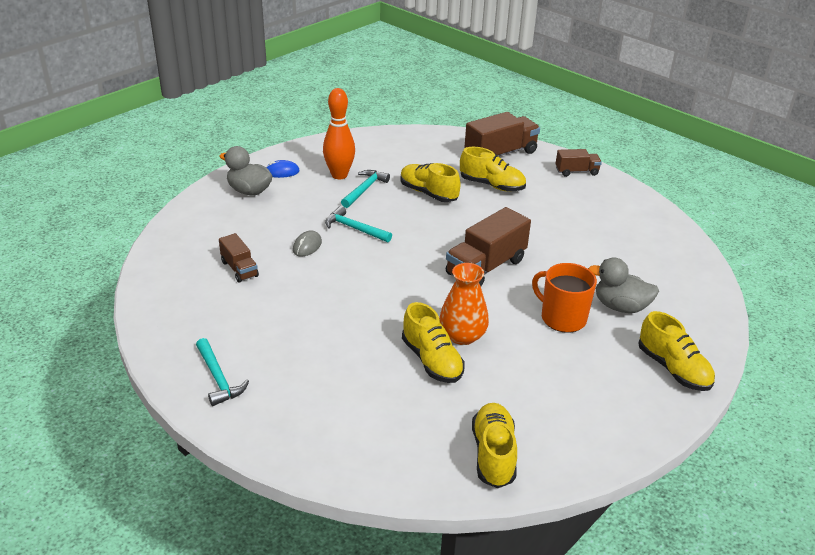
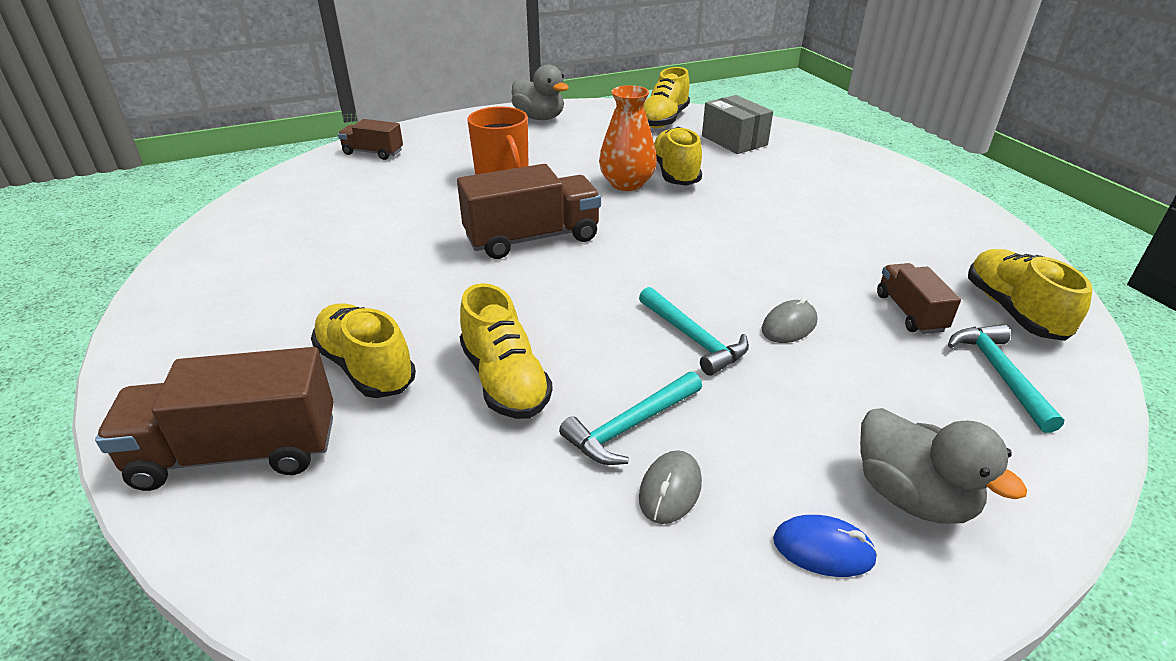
camera: 155 degrees left, 0 degrees up
turquoise hammer [196,338,249,406] -> turquoise hammer moved to [948,324,1064,433]
orange bowling pin [323,88,355,179] -> grey mouse [639,450,702,524]
brown truck [556,149,602,177] -> brown truck moved to [338,119,403,160]
grey duck [588,258,659,313] -> grey duck moved to [511,64,569,120]
yellow shoe [638,311,715,391] -> yellow shoe moved to [968,249,1093,341]
none -> grey box [702,95,773,154]

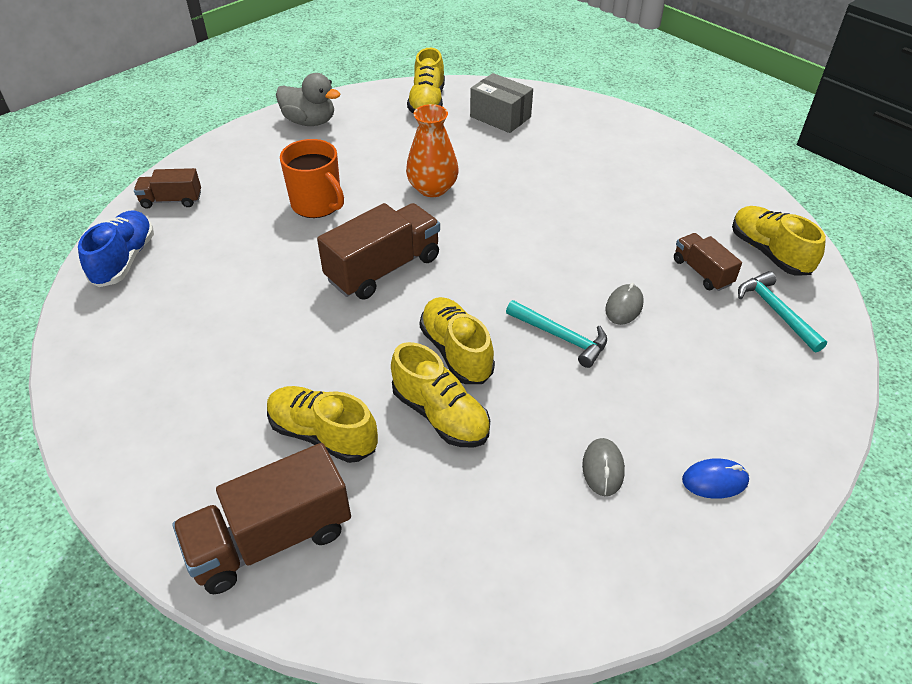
camera: 20 degrees left, 10 degrees up
turquoise hammer [559,372,702,465] -> none
yellow shoe [654,127,702,186] -> yellow shoe moved to [419,297,495,384]
grey duck [860,408,1027,524] -> none
none -> blue shoe [78,210,154,287]

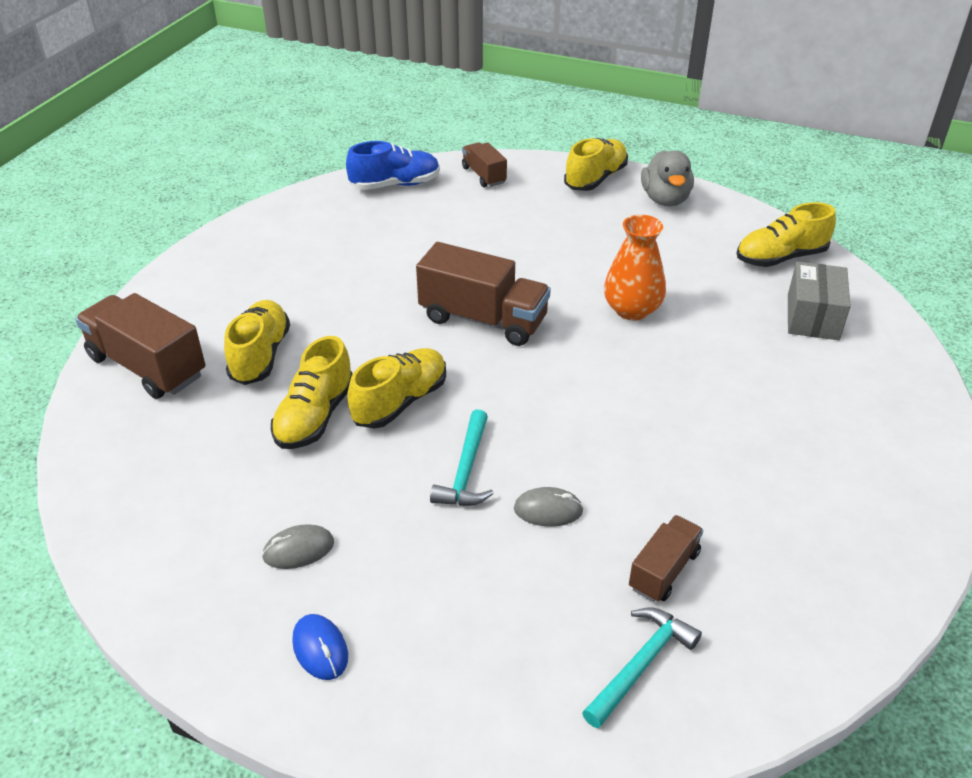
camera: 65 degrees right, 5 degrees down
orange mug [280,139,344,218] -> none
yellow shoe [732,206,826,276] -> yellow shoe moved to [564,138,628,191]

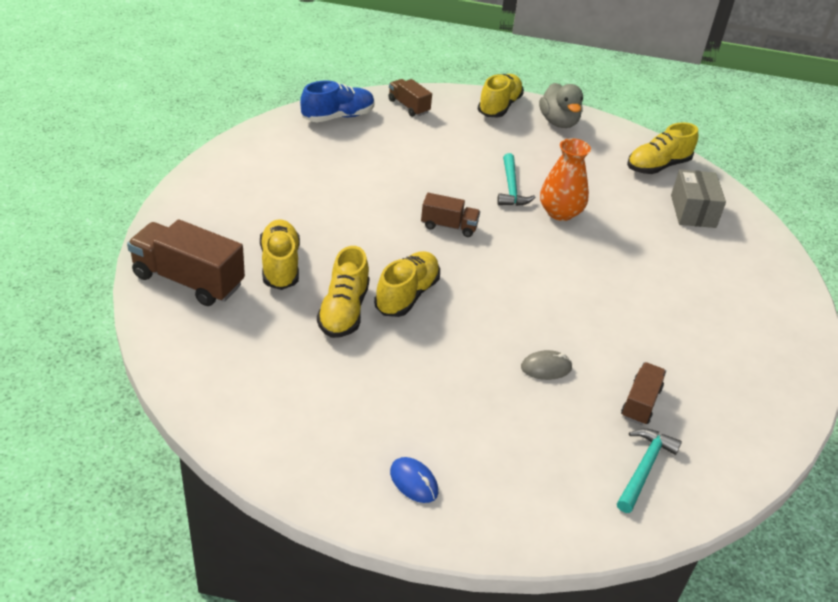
camera: 15 degrees left, 0 degrees up
grey mouse [262,525,334,569] -> none
brown truck [416,242,551,346] -> brown truck [421,193,480,237], size x0.56
turquoise hammer [430,409,494,506] -> turquoise hammer moved to [497,153,536,206]

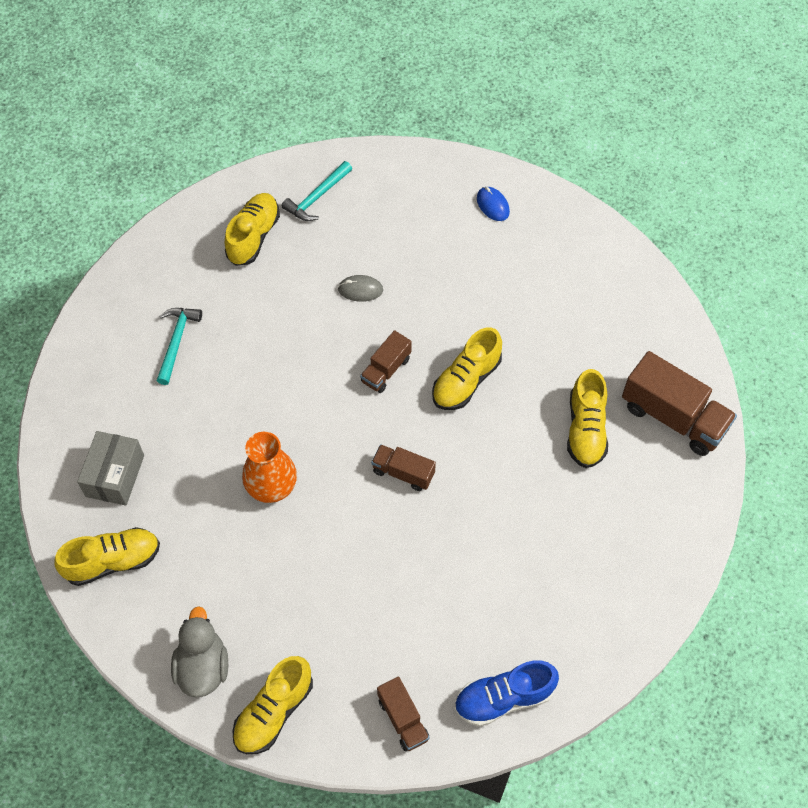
camera: 165 degrees left, 20 degrees up
yellow shoe [317,246,370,338] -> yellow shoe moved to [225,193,280,266]
turquoise hammer [497,153,536,206] -> turquoise hammer moved to [157,308,202,385]
brown truck [621,362,666,425] -> brown truck moved to [360,330,412,393]

